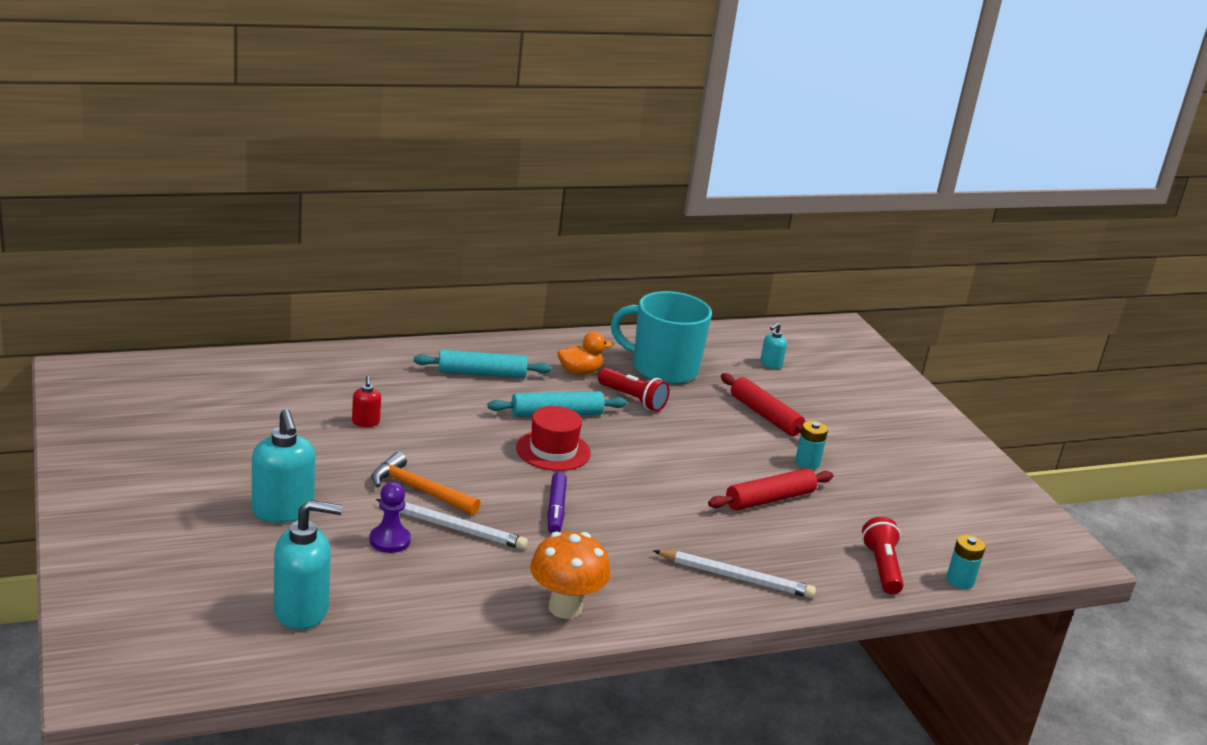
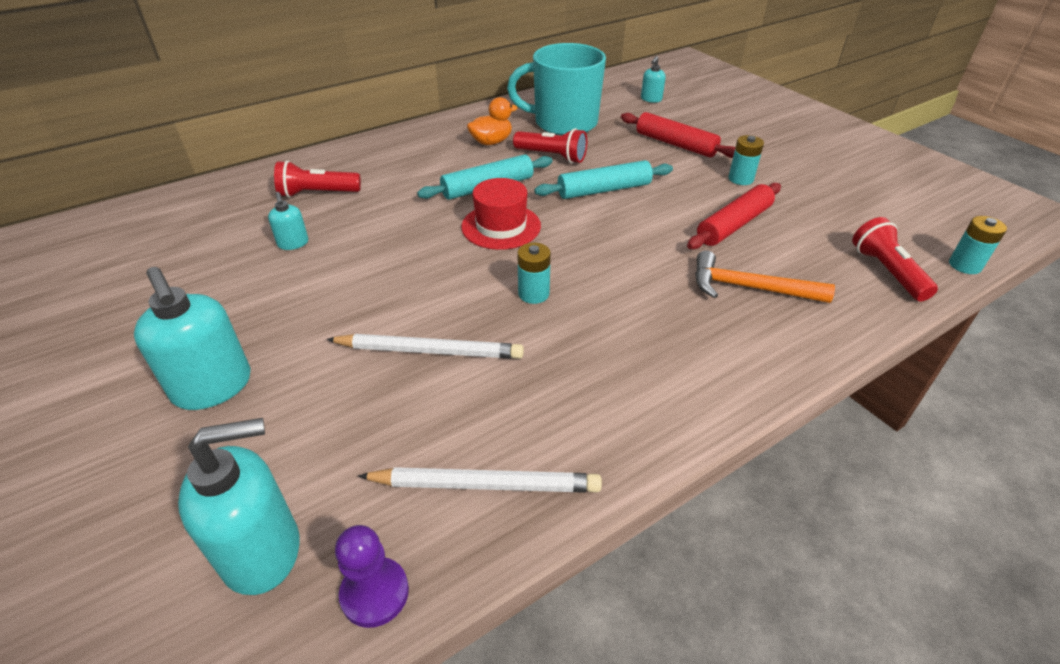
camera: 10 degrees left, 15 degrees up
red soap dispenser [352,376,381,427] -> turquoise soap dispenser [268,192,308,250]
purple pawn [370,482,411,553] -> purple pawn moved to [335,525,409,628]
orange hammer [372,452,481,515] -> orange hammer moved to [695,251,835,303]
turquoise rolling pin [414,350,551,378] -> turquoise rolling pin moved to [534,160,673,199]
orange mushroom [530,532,610,619] -> none
purple marker [547,472,567,534] -> turquoise battery [517,243,551,304]
white pencil [653,550,816,598] -> white pencil moved to [358,467,602,493]
none -> red flashlight [274,160,361,198]

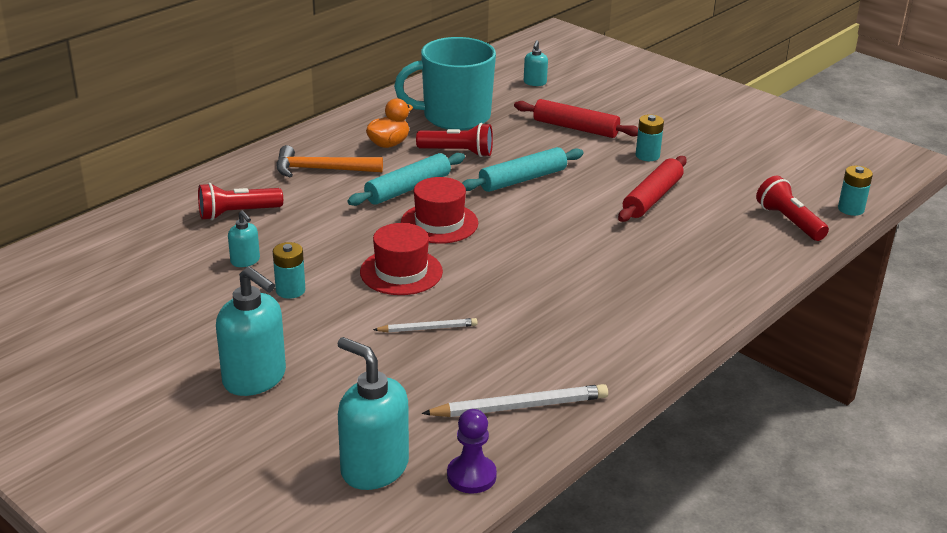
camera: 15 degrees left, 10 degrees down
turquoise soap dispenser [178,418,300,595] -> turquoise soap dispenser turned 105 degrees counterclockwise [337,337,409,490]
white pencil [326,334,524,359] -> white pencil [373,318,478,332], size x0.60
turquoise battery [517,243,551,304] -> turquoise battery moved to [273,242,305,299]
orange hammer [695,251,835,303] -> orange hammer moved to [277,145,383,177]
none -> red hat [360,223,443,295]

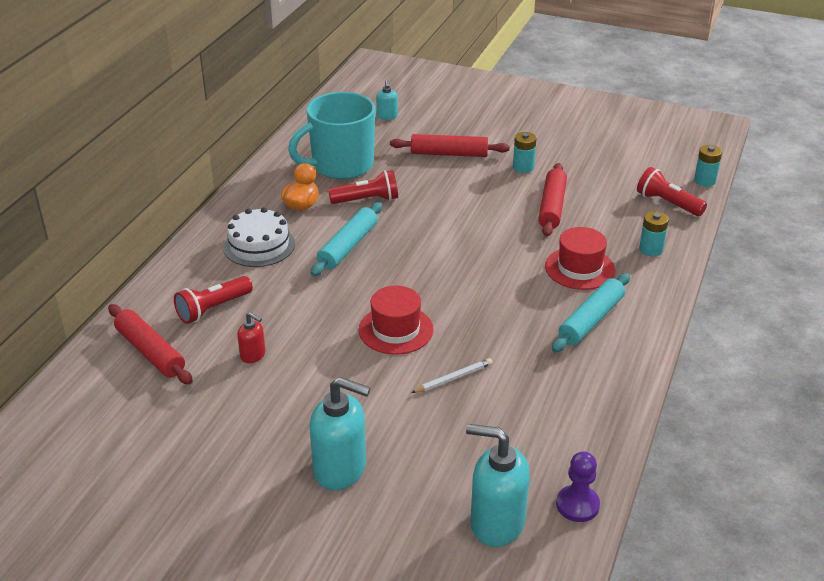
camera: 20 degrees left, 5 degrees up
turquoise soap dispenser [228,210,260,267] -> red soap dispenser [237,312,265,363]
turquoise battery [273,242,305,299] -> turquoise battery moved to [639,211,669,256]
orange hammer [277,145,383,177] -> white cake [223,207,295,267]
red hat [401,177,478,244] -> red hat moved to [545,227,615,290]
white pencil [421,384,608,417] -> none
turquoise rolling pin [462,147,584,192] -> turquoise rolling pin moved to [552,273,630,352]
none -> red rolling pin [108,304,193,385]

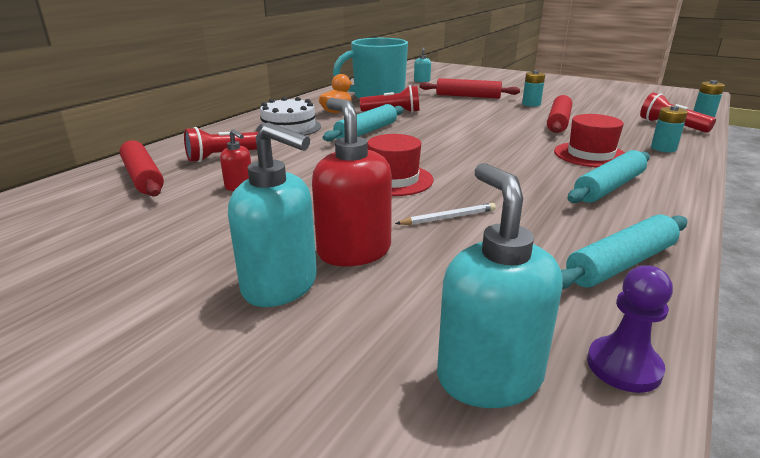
camera: 10 degrees right, 10 degrees down
turquoise soap dispenser [466,424,530,547] -> turquoise soap dispenser turned 45 degrees clockwise [437,163,563,408]
none -> red soap dispenser [312,98,392,266]
none -> turquoise rolling pin [561,215,687,289]

